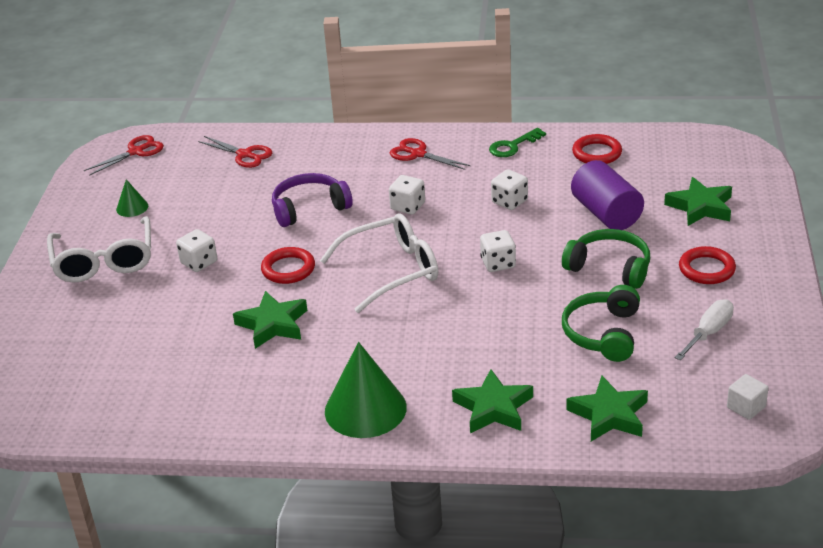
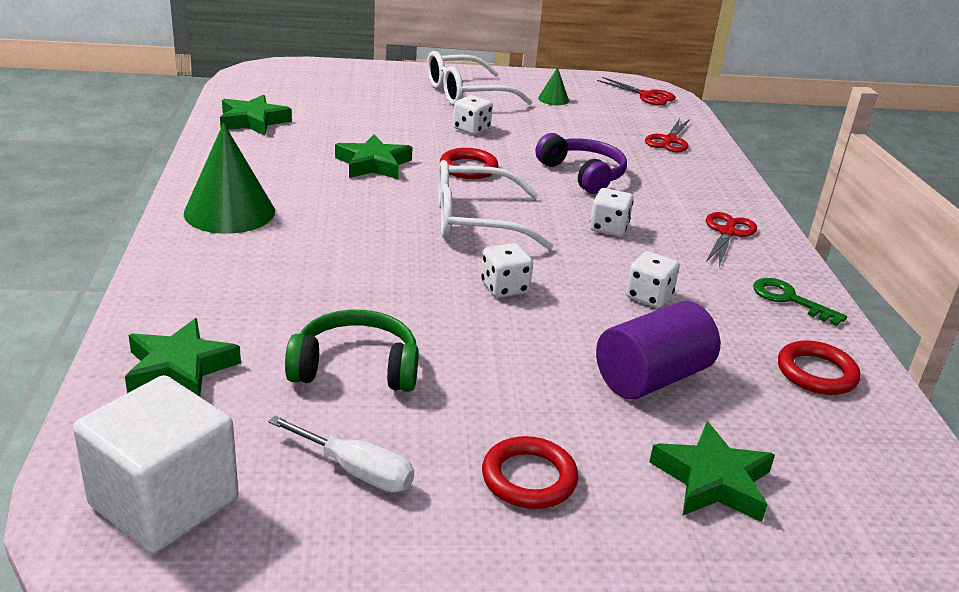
camera: 75 degrees right, 5 degrees down
white glasses [320,213,438,313] -> white glasses turned 120 degrees clockwise [438,160,553,250]
green star [452,369,533,433] -> green star moved to [220,95,292,136]
green headphones [562,229,650,289] -> none
white cube [727,374,769,420] -> white cube [73,375,239,554], size x2.29

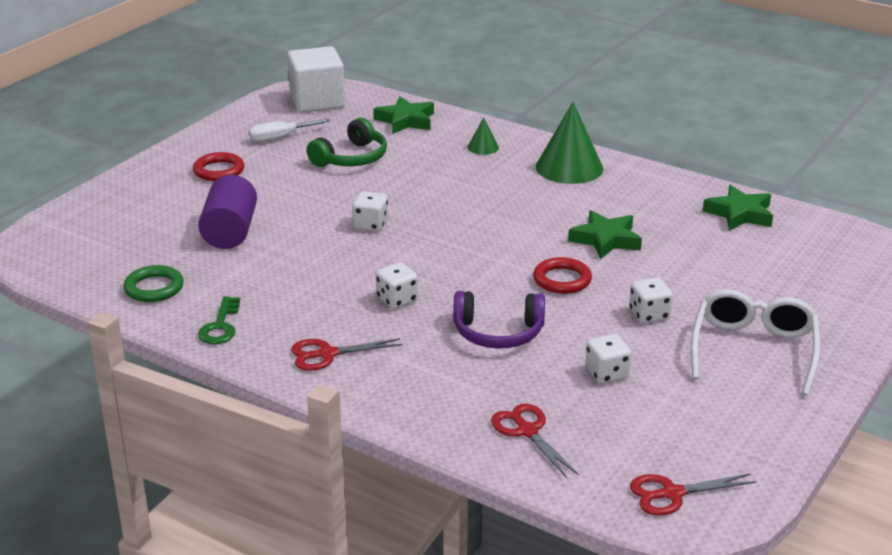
camera: 130 degrees right, 0 degrees up
white glasses [438,160,553,250] -> none
green cone [538,67,569,105] -> green cone moved to [468,117,499,155]
white dice [626,251,680,308] -> white dice moved to [585,334,632,384]
green star [649,422,775,522] -> none
red scissors [706,212,757,266] -> red scissors turned 105 degrees clockwise [291,338,403,371]
green key [753,278,847,326] -> green key turned 105 degrees clockwise [198,296,240,344]
red ring [778,340,861,395] -> green ring [124,265,184,302]

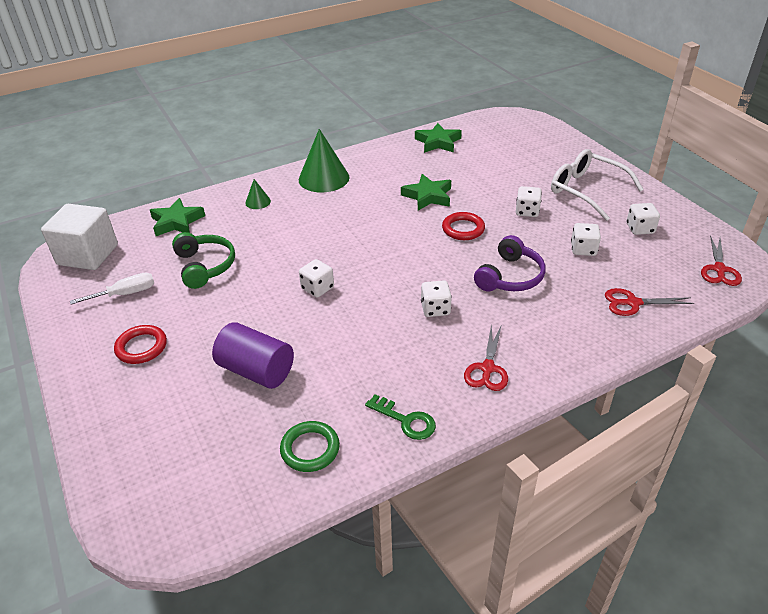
camera: 60 degrees left, 10 degrees up
white screwdriver [249,119,330,142] -> white screwdriver turned 120 degrees counterclockwise [70,273,154,305]
none -> white dice [627,203,660,235]

